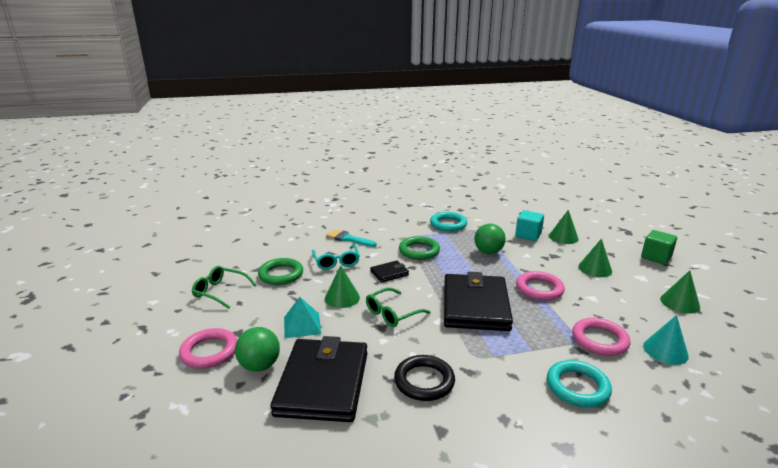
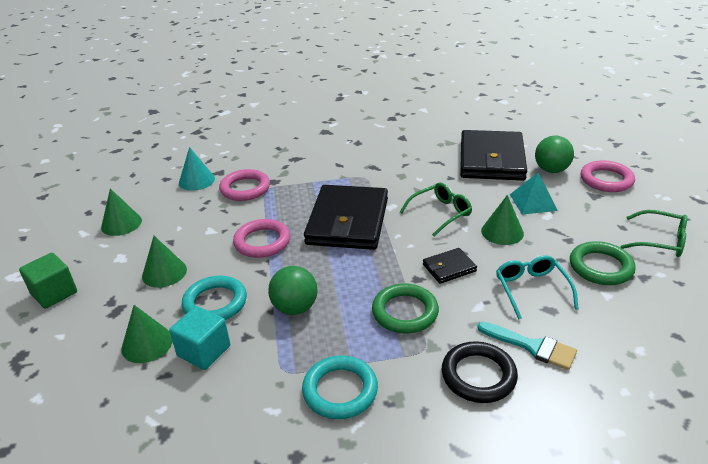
camera: 175 degrees left, 10 degrees up
black ring [394,355,455,401] -> black ring moved to [442,341,518,403]
turquoise ring [547,360,612,407] -> turquoise ring moved to [182,276,247,320]

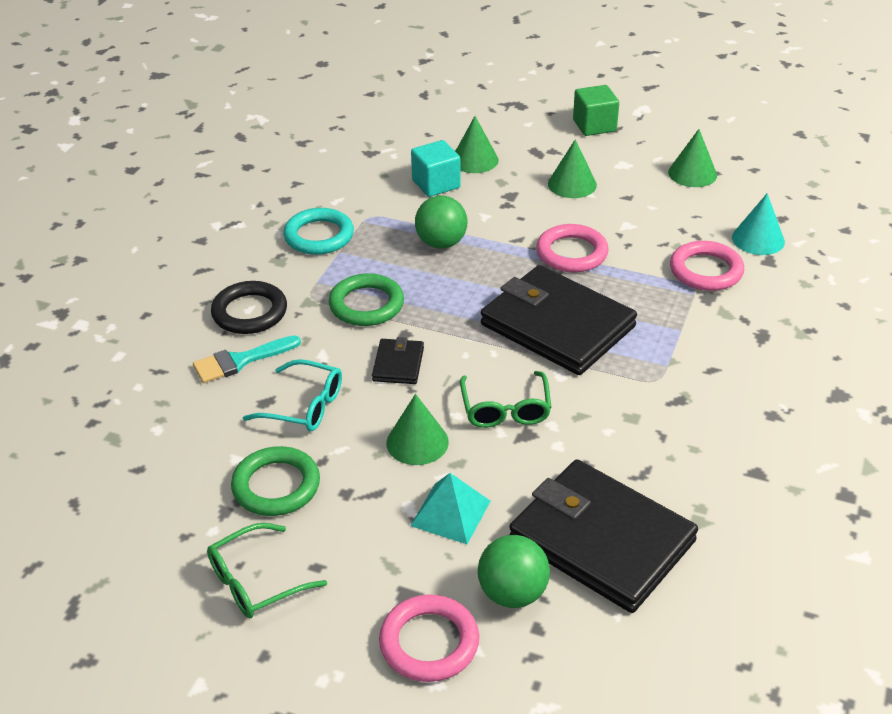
camera: 120 degrees right, 5 degrees up
turquoise ring [182,276,247,320] -> none

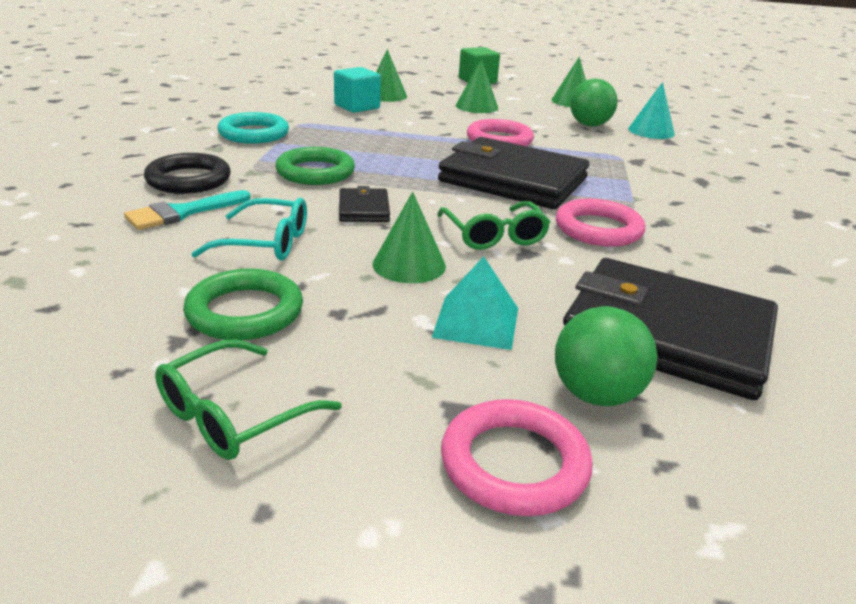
camera: 15 degrees left, 10 degrees down
green ball [415,196,467,249] -> green ball moved to [570,79,617,127]
pink ring [670,241,744,291] -> pink ring moved to [556,199,646,247]

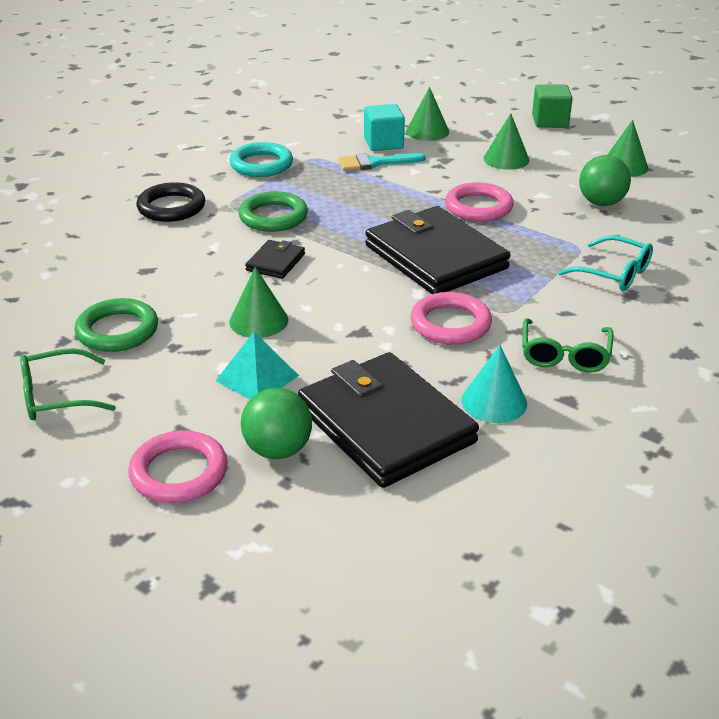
camera: 30 degrees right, 5 degrees up
turquoise brush [124,190,251,230] -> turquoise brush moved to [338,153,426,171]
turquoise glasses [191,198,307,261] -> turquoise glasses moved to [558,235,653,291]
green glasses [437,201,550,250] -> green glasses moved to [523,318,614,372]
turquoise cone [628,82,675,139] -> turquoise cone moved to [461,345,527,423]

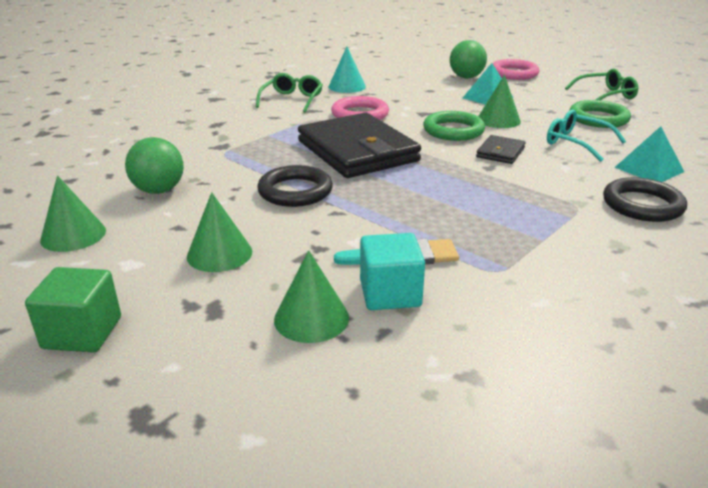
camera: 175 degrees left, 5 degrees down
turquoise ring [229,142,293,177] -> none
green ring [238,191,308,232] -> green ring moved to [423,111,485,141]
black wallet [298,352,479,488] -> none
pink ring [445,182,513,222] -> black ring [257,165,333,207]
turquoise glasses [558,235,653,291] -> turquoise glasses moved to [547,109,626,162]
none -> turquoise pyramid [615,126,684,182]

